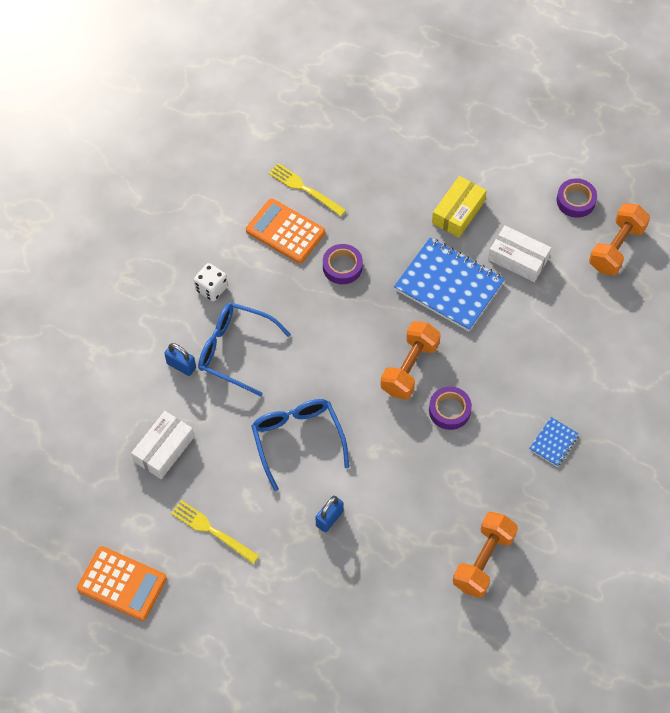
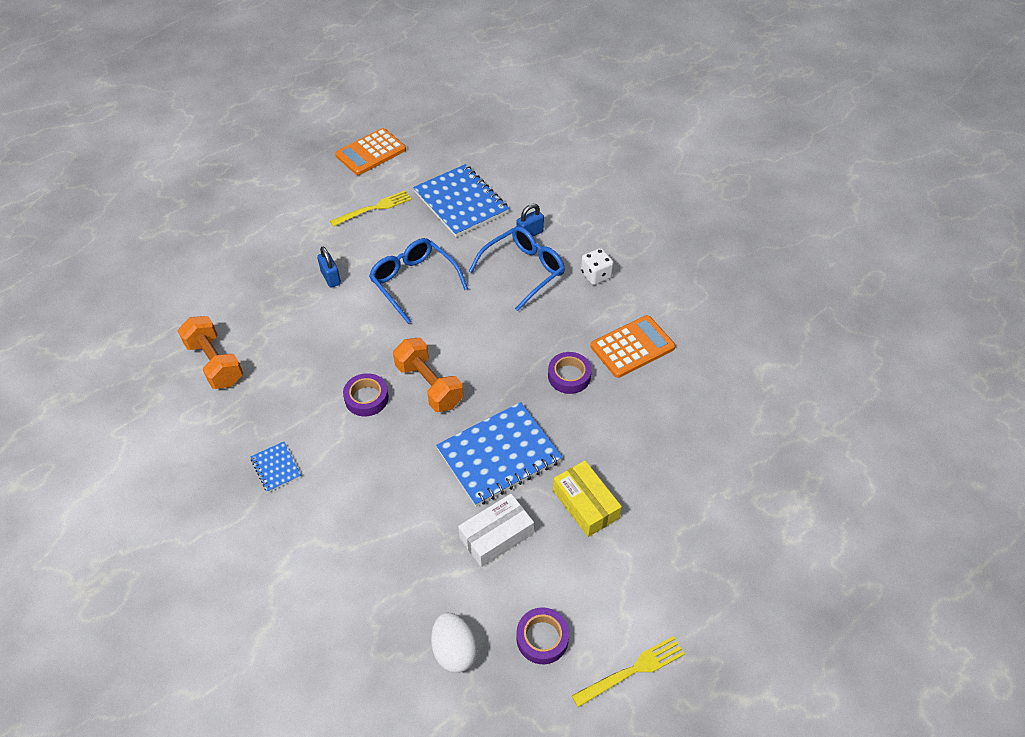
camera: 115 degrees right, 10 degrees down
white box [131,411,194,479] -> blue notebook [413,164,509,237]
blue glasses [252,399,349,491] -> blue glasses turned 135 degrees counterclockwise [369,238,468,324]
yellow fork [268,163,346,216] -> yellow fork moved to [572,636,685,707]
orange dumbbell [589,203,650,275] -> white egg [431,612,478,673]

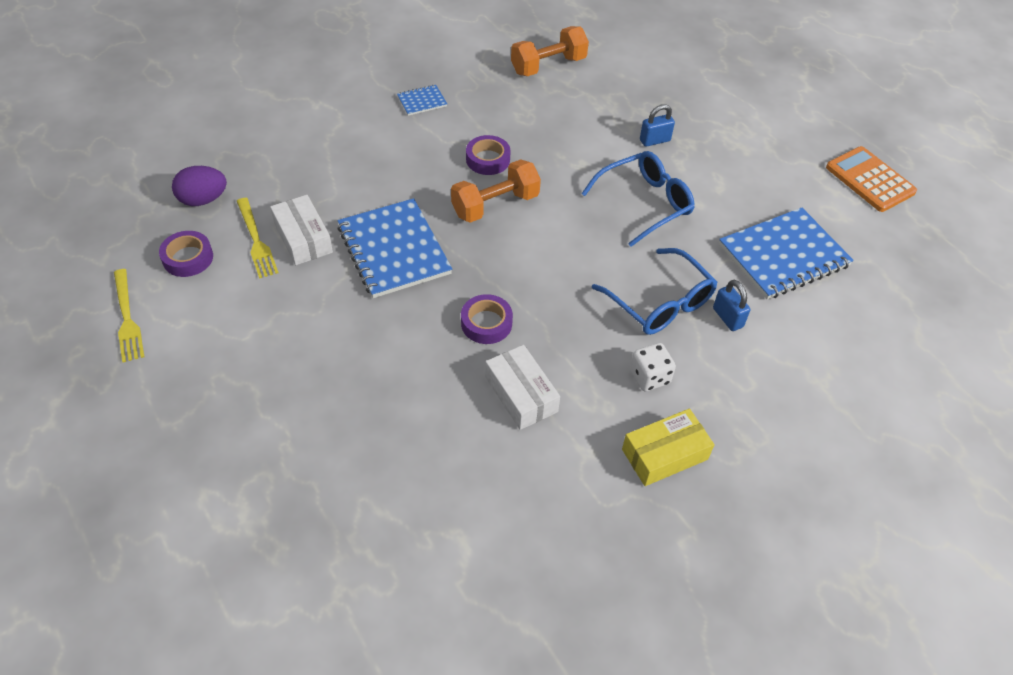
camera: 95 degrees right, 0 degrees up
yellow fork [330,190,412,227] -> yellow fork moved to [237,198,278,279]
white egg [431,612,478,673] -> purple egg [172,166,227,206]
yellow box [553,461,622,537] -> yellow box moved to [622,409,714,486]
orange calculator [591,315,675,378] -> white box [485,345,560,430]

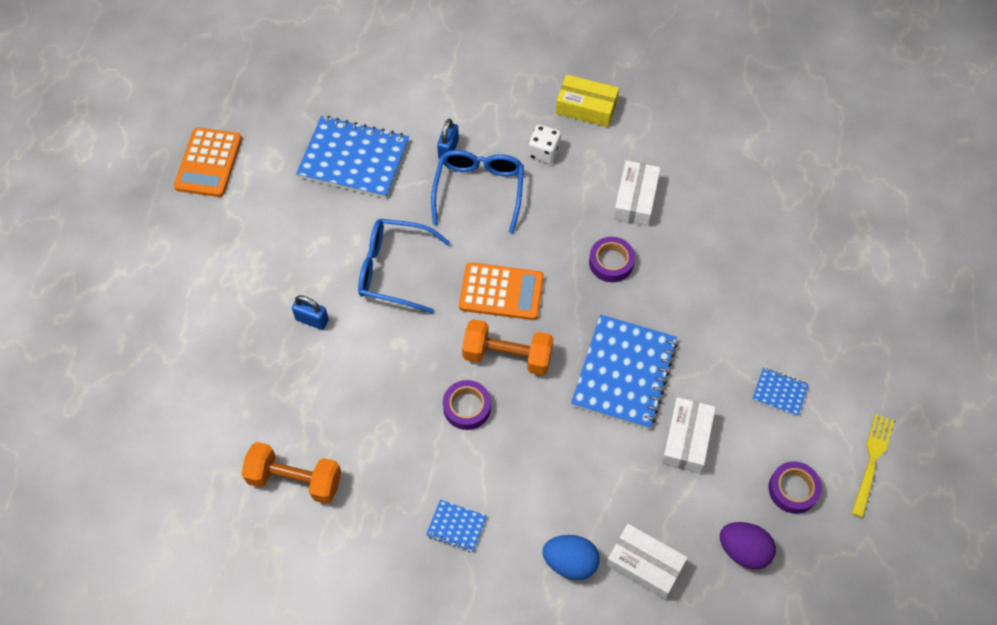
camera: 135 degrees left, 10 degrees up
yellow fork [237,198,278,279] -> none
none -> orange calculator [459,262,544,320]
none -> blue egg [542,535,600,580]
none -> white box [606,524,687,599]
none -> blue notebook [752,368,809,417]

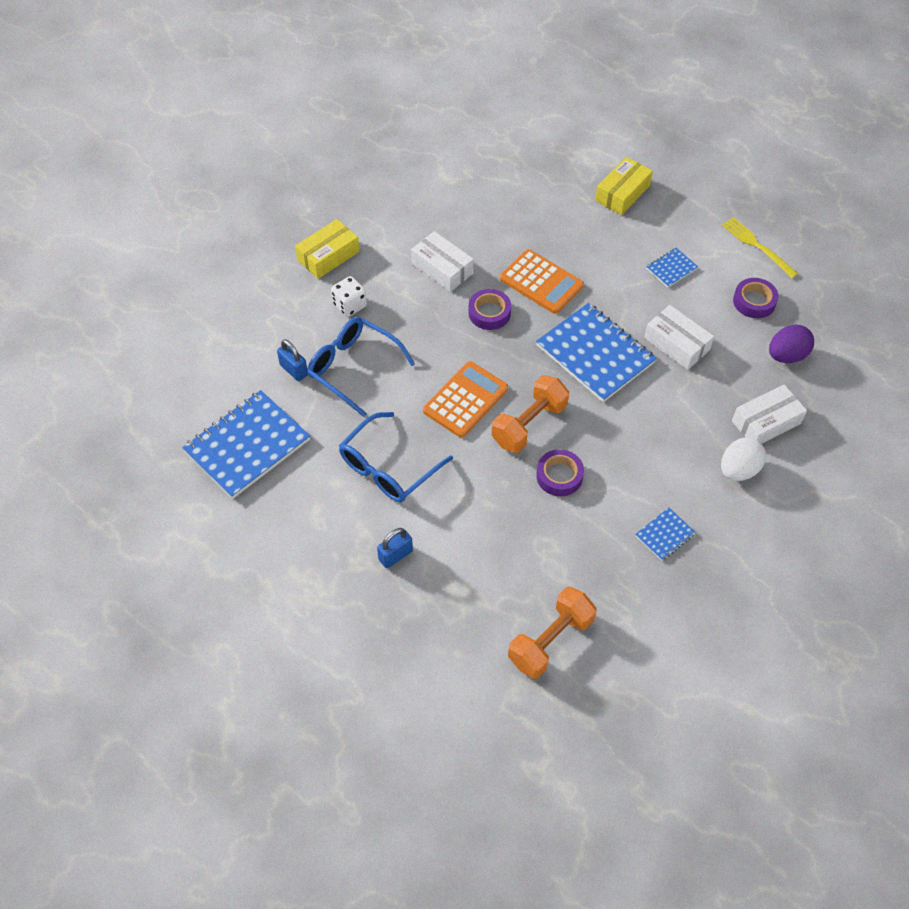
camera: 60 degrees left, 5 degrees down
orange calculator [174,127,242,197] -> orange calculator moved to [500,249,584,314]
blue egg [542,535,600,580] -> white egg [721,437,766,481]
none -> yellow box [595,157,653,215]

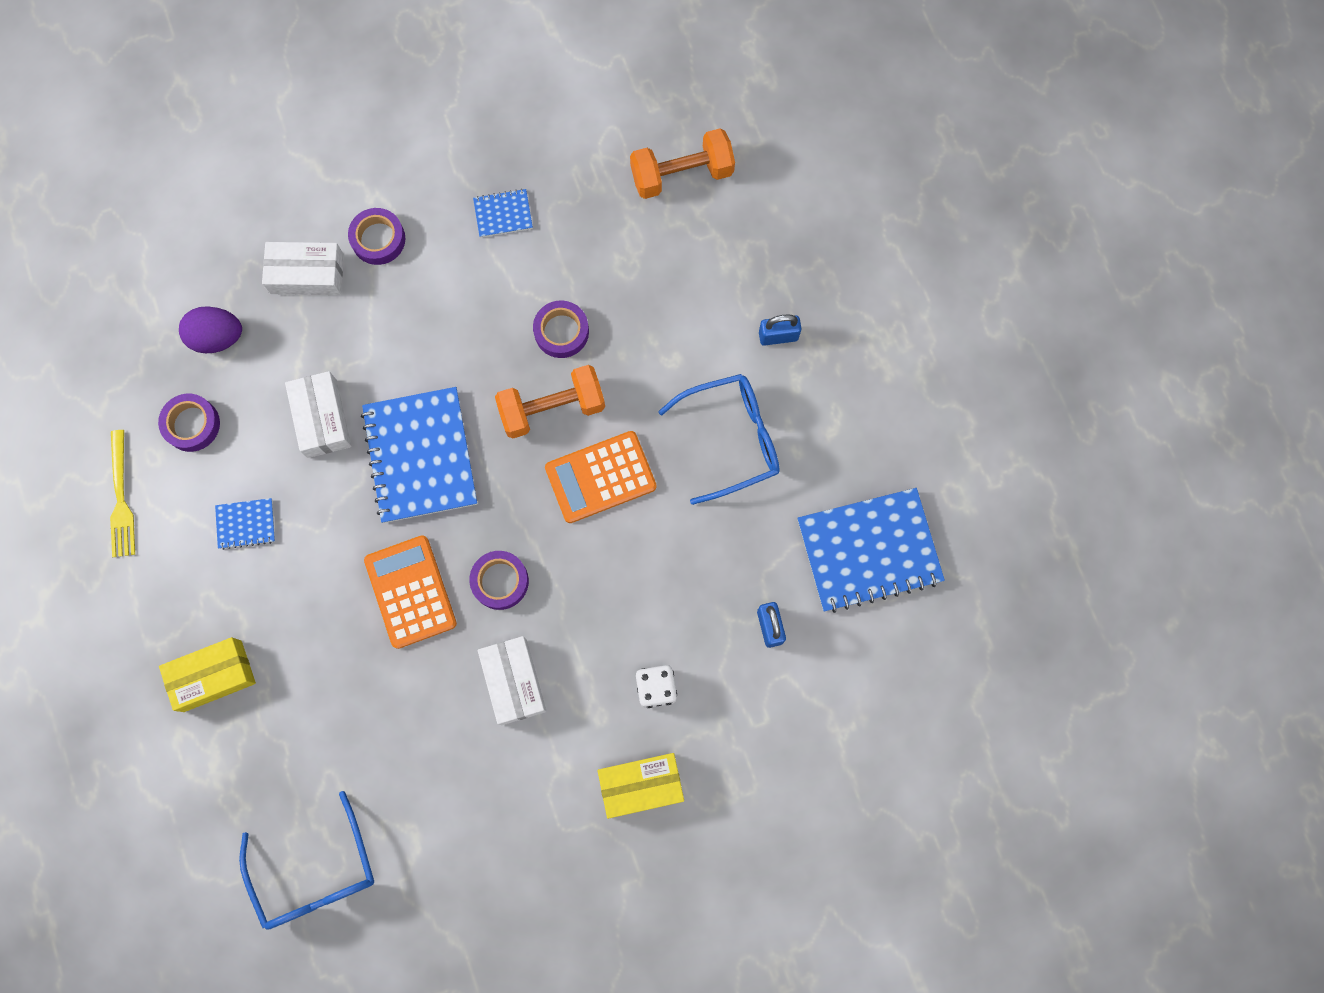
camera: 150 degrees left, 20 degrees up
blue glasses [307,317,415,417] -> blue glasses moved to [239,791,374,930]
white egg [721,437,766,481] -> purple tape [348,208,405,265]

